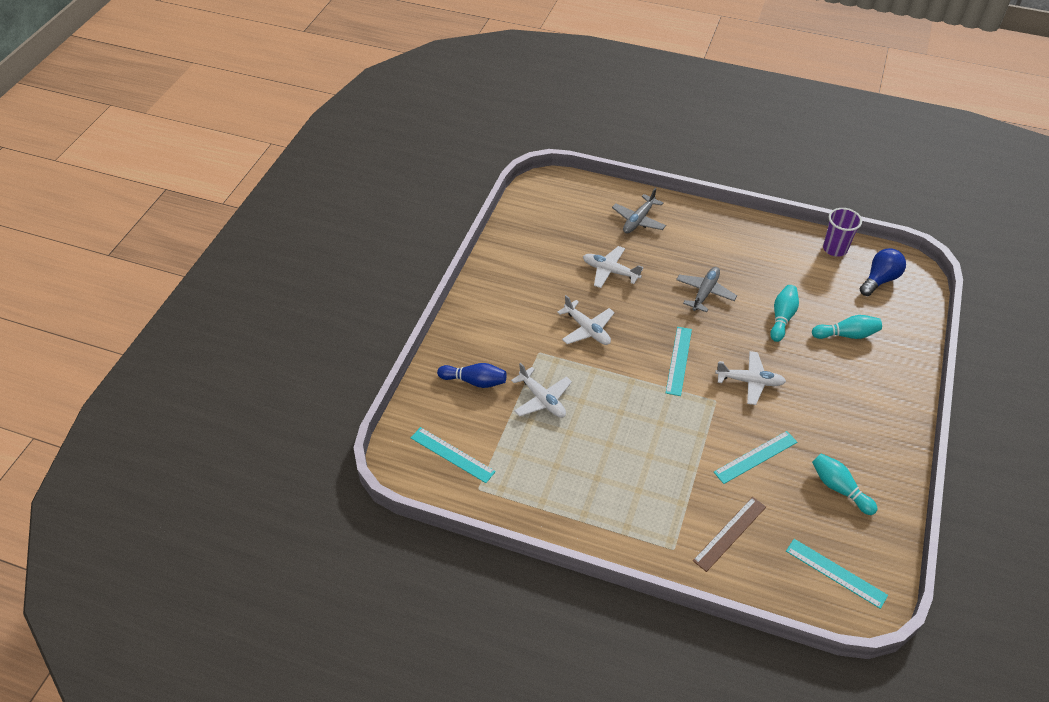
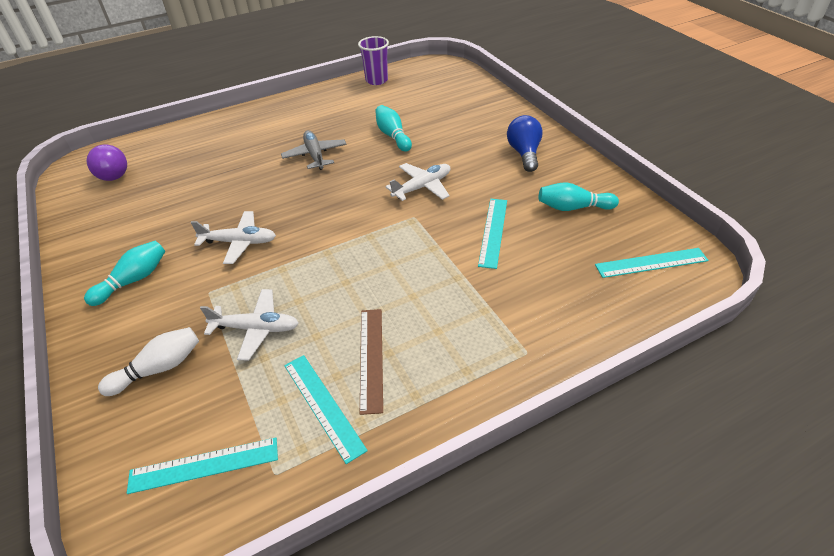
camera: 45 degrees left, 5 degrees down
blue bowling pin [437,363,507,388] -> white bowling pin [98,327,199,396]
white plane [583,246,644,288] -> none
grey plane [612,188,666,234] -> none
turquoise ruler [666,327,692,396] -> turquoise ruler moved to [284,355,368,464]
brown ruler [693,497,766,572] -> brown ruler moved to [360,309,383,415]
turquoise bowling pin [812,315,882,339] -> turquoise bowling pin moved to [84,241,165,306]
blue light bulb [860,248,906,296] -> blue light bulb moved to [507,115,543,172]
none -> purple light bulb [86,145,127,181]

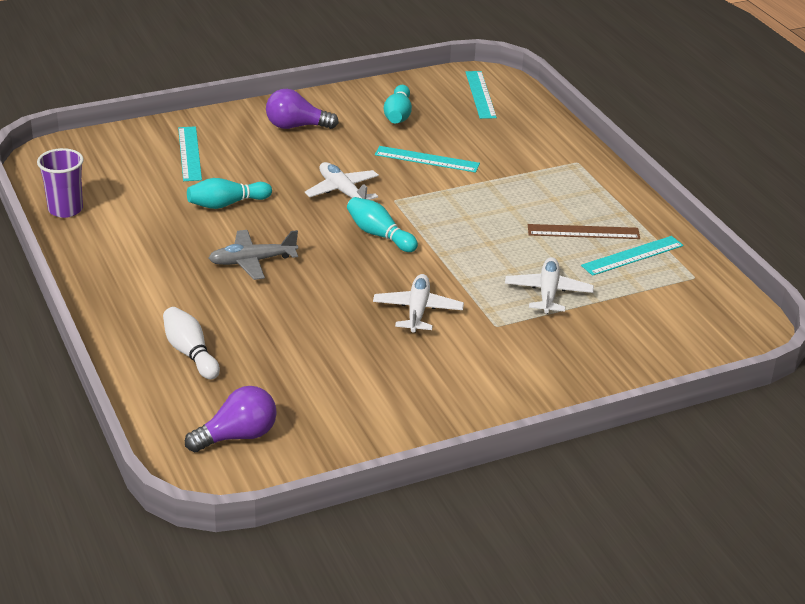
camera: 90 degrees left, 10 degrees down
turquoise bowling pin [84,241,165,306] -> turquoise bowling pin moved to [347,197,418,252]
white bowling pin [98,327,199,396] -> white bowling pin moved to [163,307,220,380]
turquoise ruler [127,438,278,494] -> turquoise ruler moved to [178,126,202,181]
blue light bulb [507,115,543,172] -> purple light bulb [266,89,339,129]

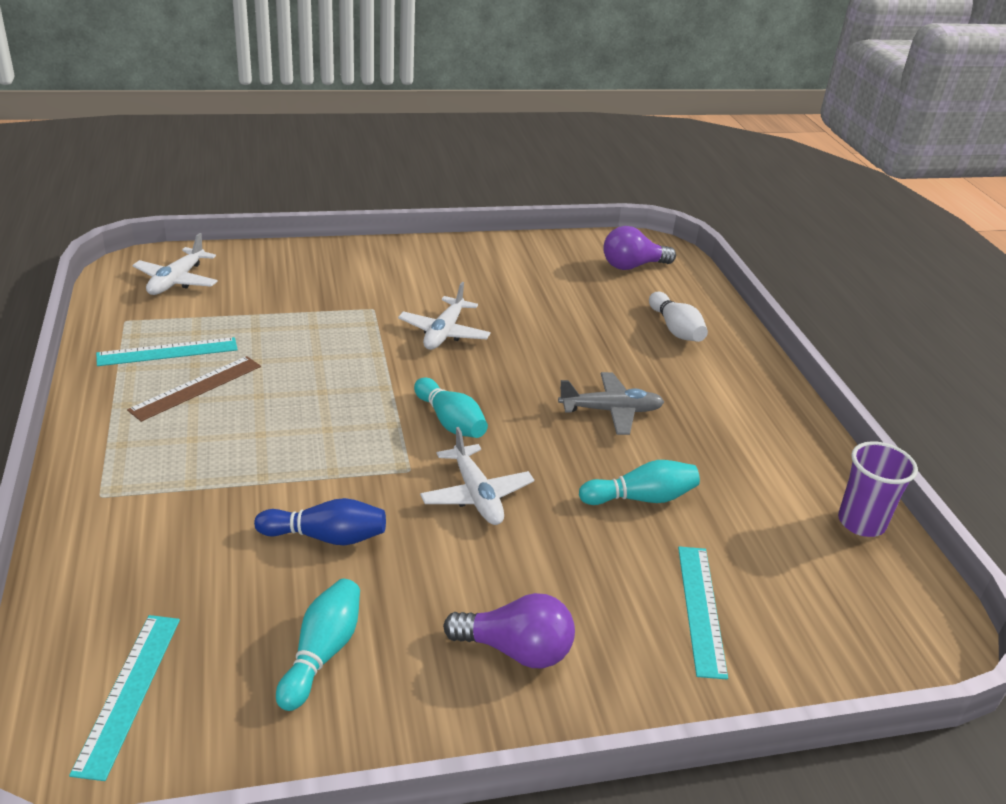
camera: 170 degrees left, 0 degrees up
turquoise ruler [375,146,480,173] -> blue bowling pin [254,498,386,545]
white plane [505,257,594,314] -> white plane moved to [132,233,218,295]
brown ruler [528,224,640,239] -> brown ruler turned 60 degrees counterclockwise [127,356,261,422]

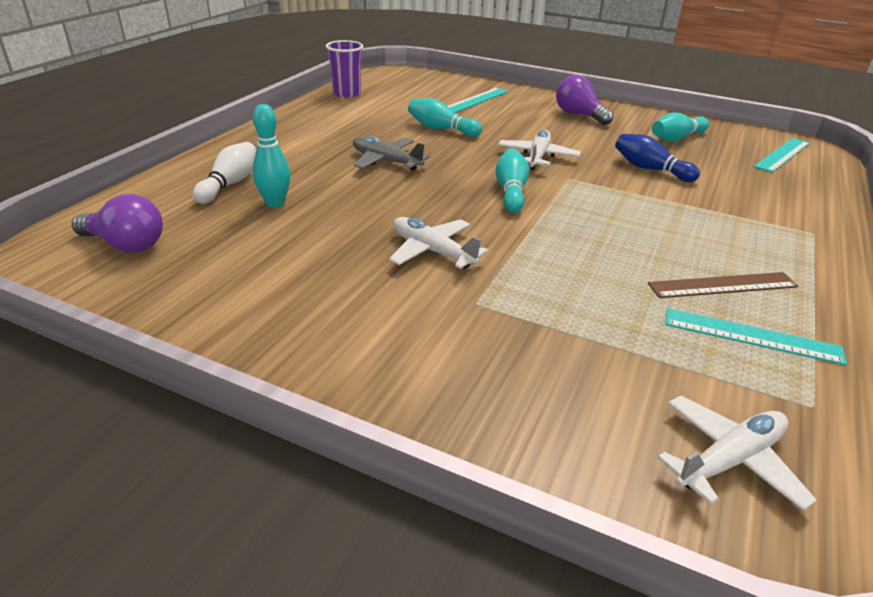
camera: 140 degrees left, 0 degrees up
white plane [398,282,491,350] -> white plane turned 105 degrees counterclockwise [389,217,489,269]
none -> turquoise bowling pin [252,104,290,207]

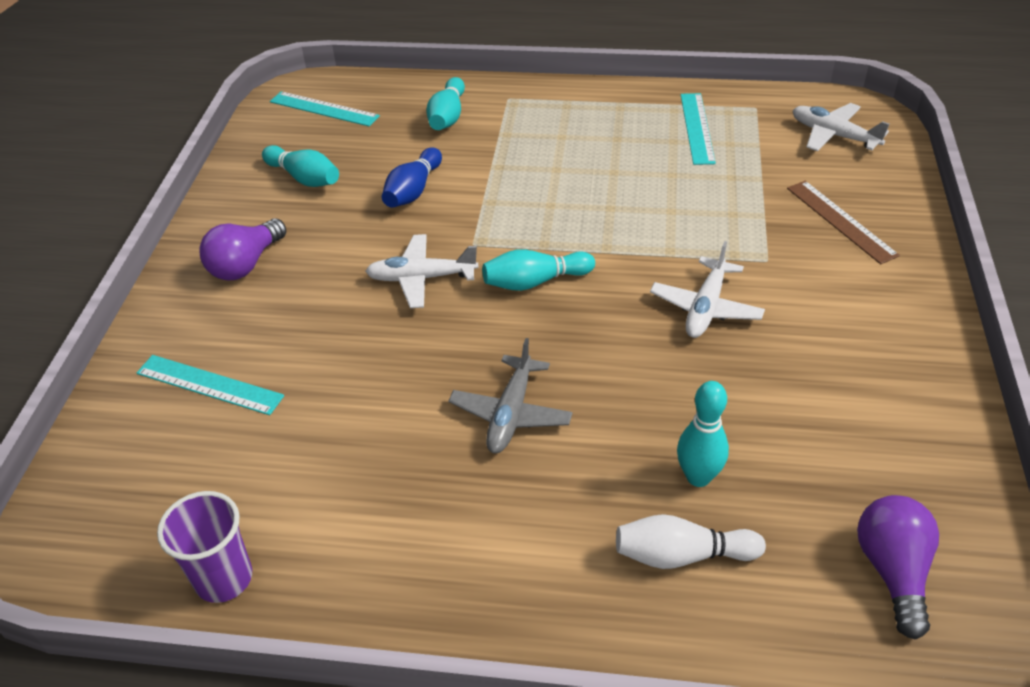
camera: 105 degrees left, 10 degrees up
turquoise bowling pin [408,98,482,137] -> turquoise bowling pin moved to [426,77,465,130]
brown ruler [648,272,798,298] -> brown ruler moved to [787,181,900,264]

